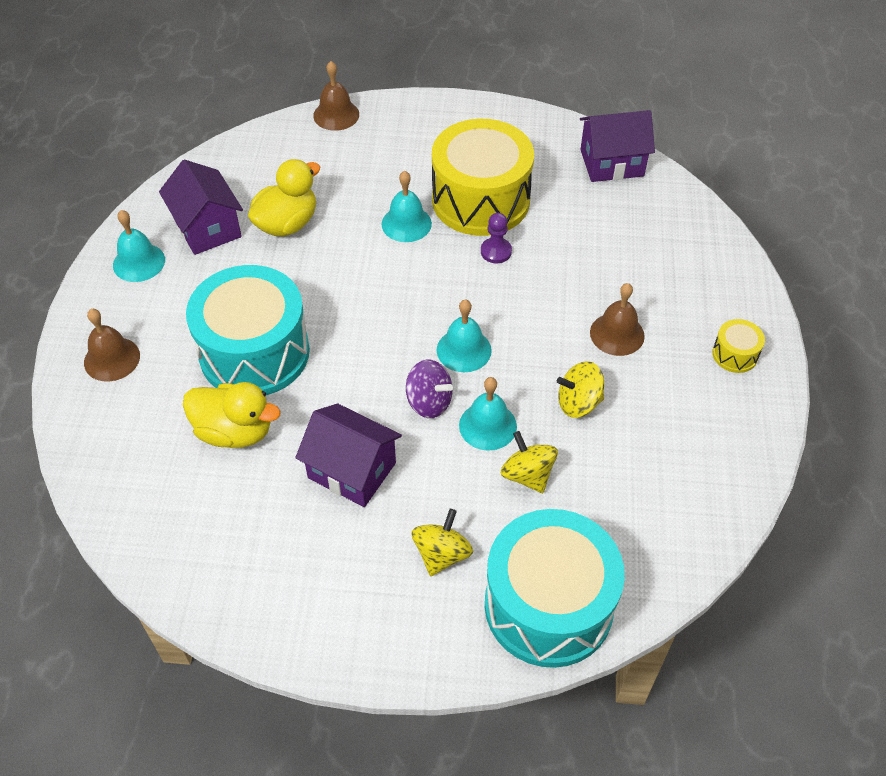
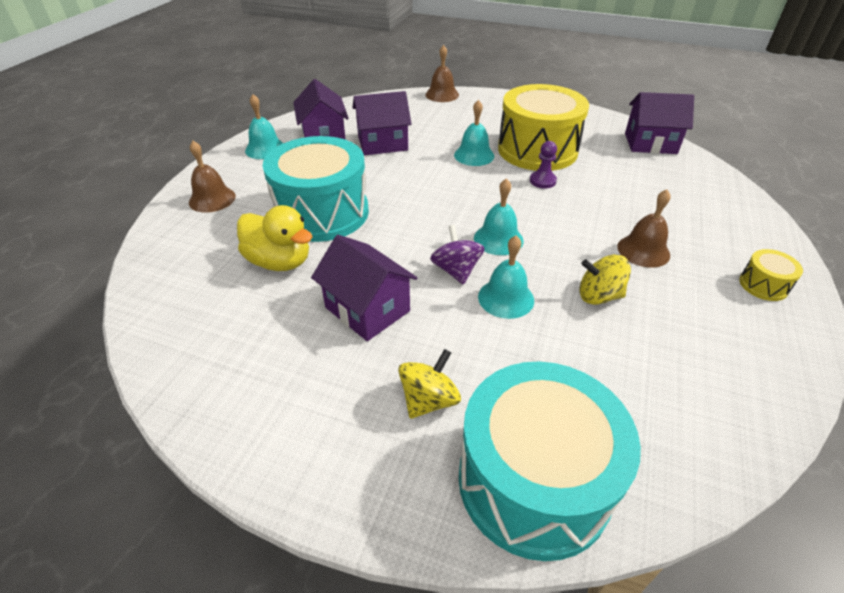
camera: 15 degrees right, 10 degrees down
yellow duck [248,159,320,237] -> purple house [353,91,412,155]
purple spinning top [406,359,453,418] -> purple spinning top turned 150 degrees counterclockwise [430,225,485,285]
yellow spinning top [501,431,558,493] -> none

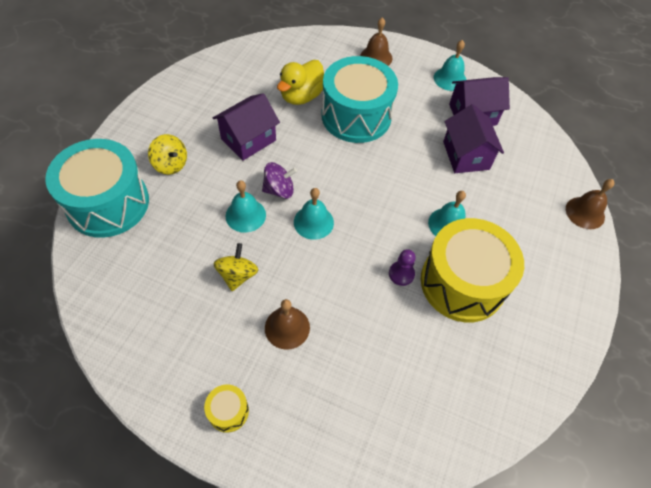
camera: 90 degrees right, 15 degrees up
purple house [625,92,694,154] -> none

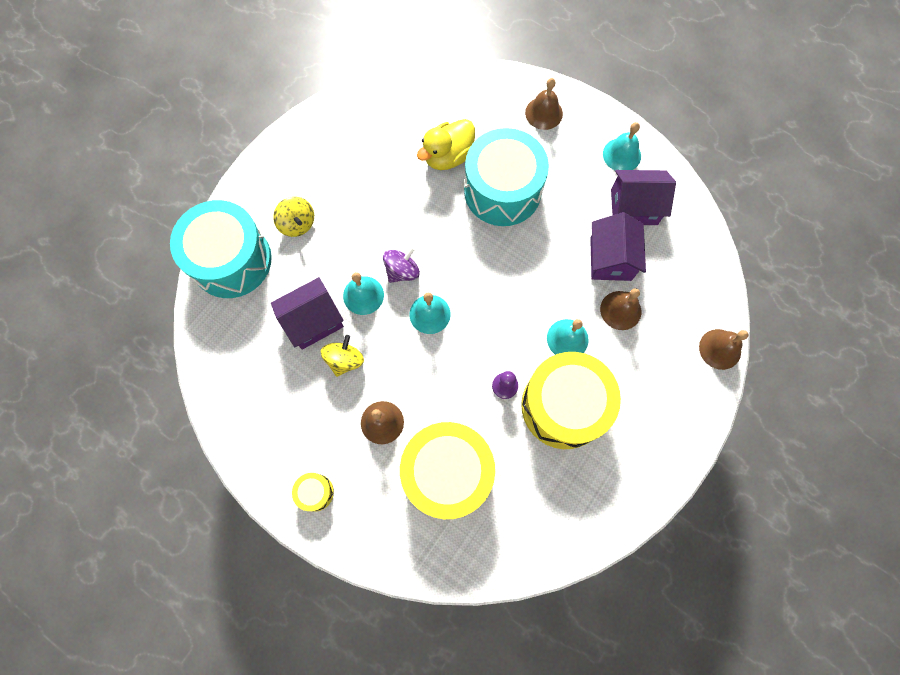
camera: 15 degrees right, 15 degrees up
purple house [213,93,280,161] -> purple house moved to [271,277,344,350]
purple spinning top [262,162,297,199] -> purple spinning top turned 45 degrees counterclockwise [383,246,420,283]
none -> yellow drum [400,422,495,519]
none -> brown bell [600,288,641,330]

